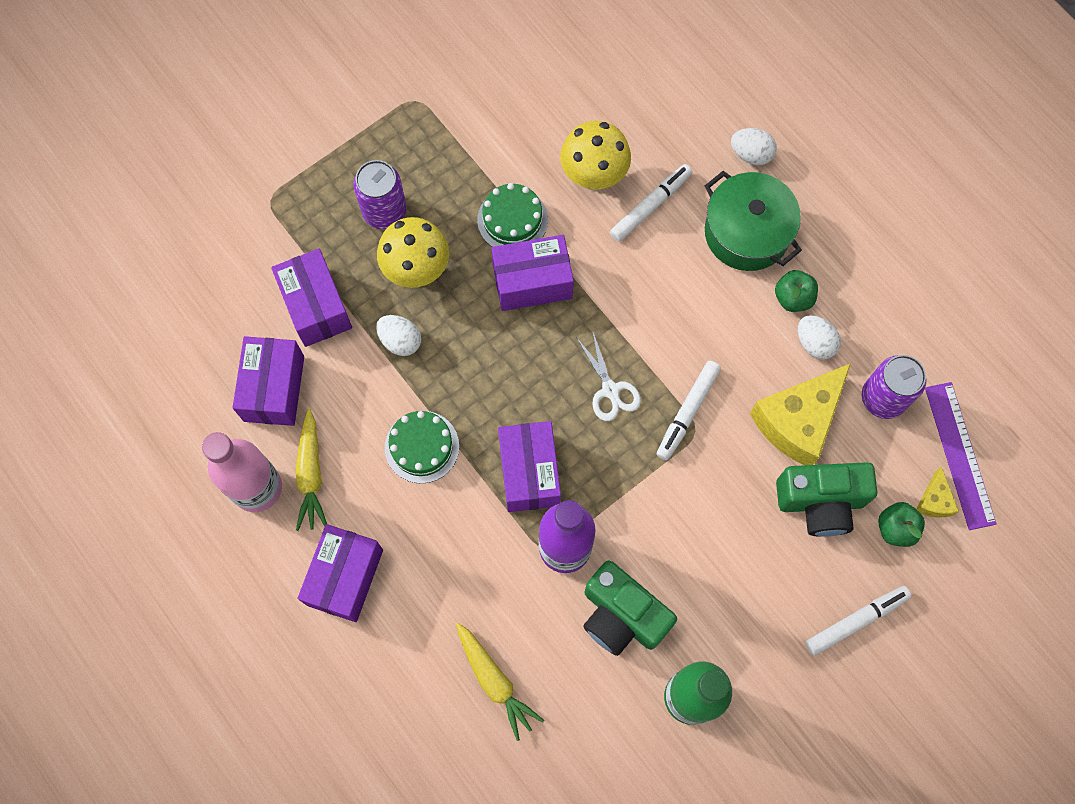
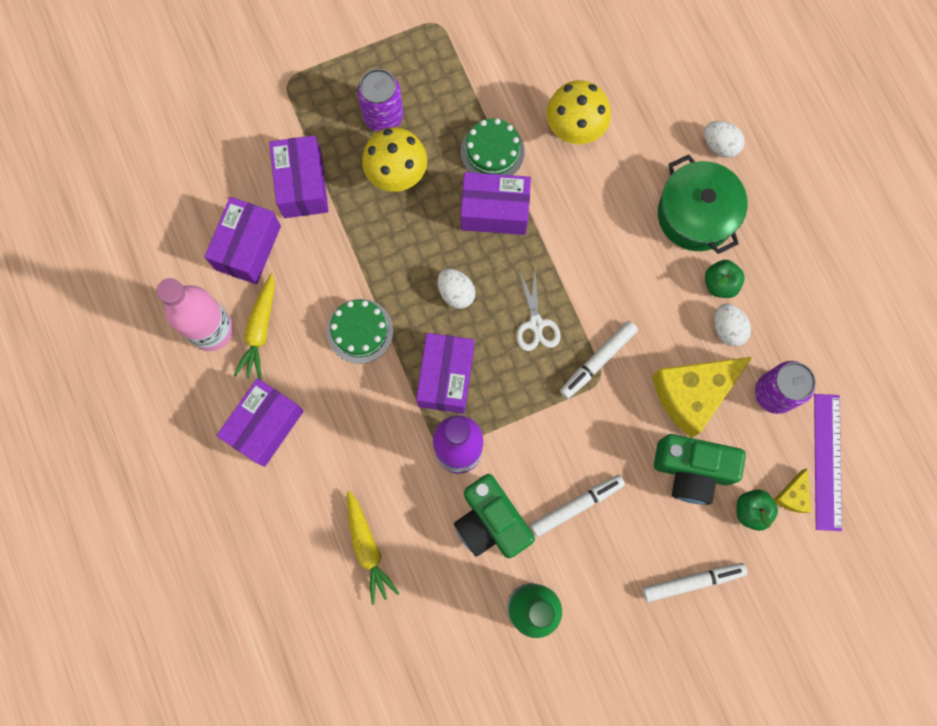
camera: 15 degrees right, 5 degrees up
white egg [376,315,421,356] -> white egg moved to [438,268,475,309]
white marker [610,164,692,242] -> white marker moved to [530,475,625,537]

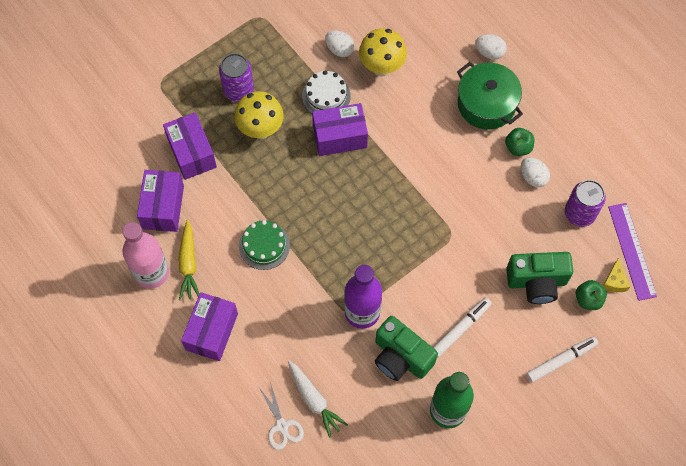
camera: 15 degrees left, 10 degrees down
yellow carrot [347,491,400,605] -> white carrot [288,361,348,438]
purple box [416,333,474,414] -> none
white egg [438,268,475,309] -> white egg moved to [325,30,355,57]
green cake [461,118,525,175] -> white cake [302,70,351,113]
white scissors [517,270,561,351] -> white scissors moved to [258,382,304,450]
white marker [560,321,638,399] -> none
yellow cheese [652,357,752,438] -> none

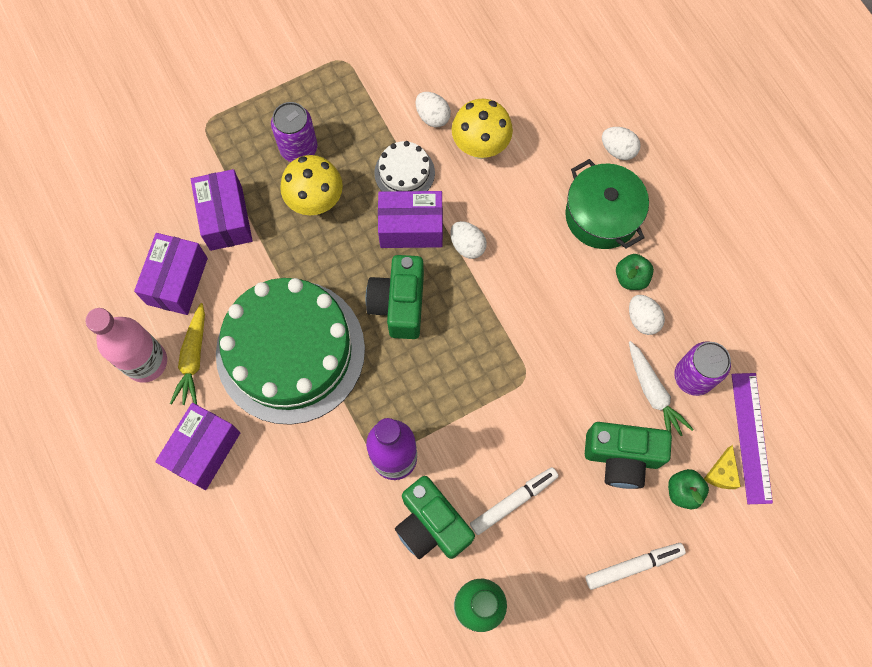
camera: 10 degrees right, 5 degrees up
green cake [239,220,290,270] -> green cake [216,278,365,425], size x2.32
white scissors [258,382,304,450] -> none
white carrot [288,361,348,438] -> white carrot moved to [629,341,694,436]
none -> green camera [365,255,424,339]
none -> white egg [450,221,487,259]

